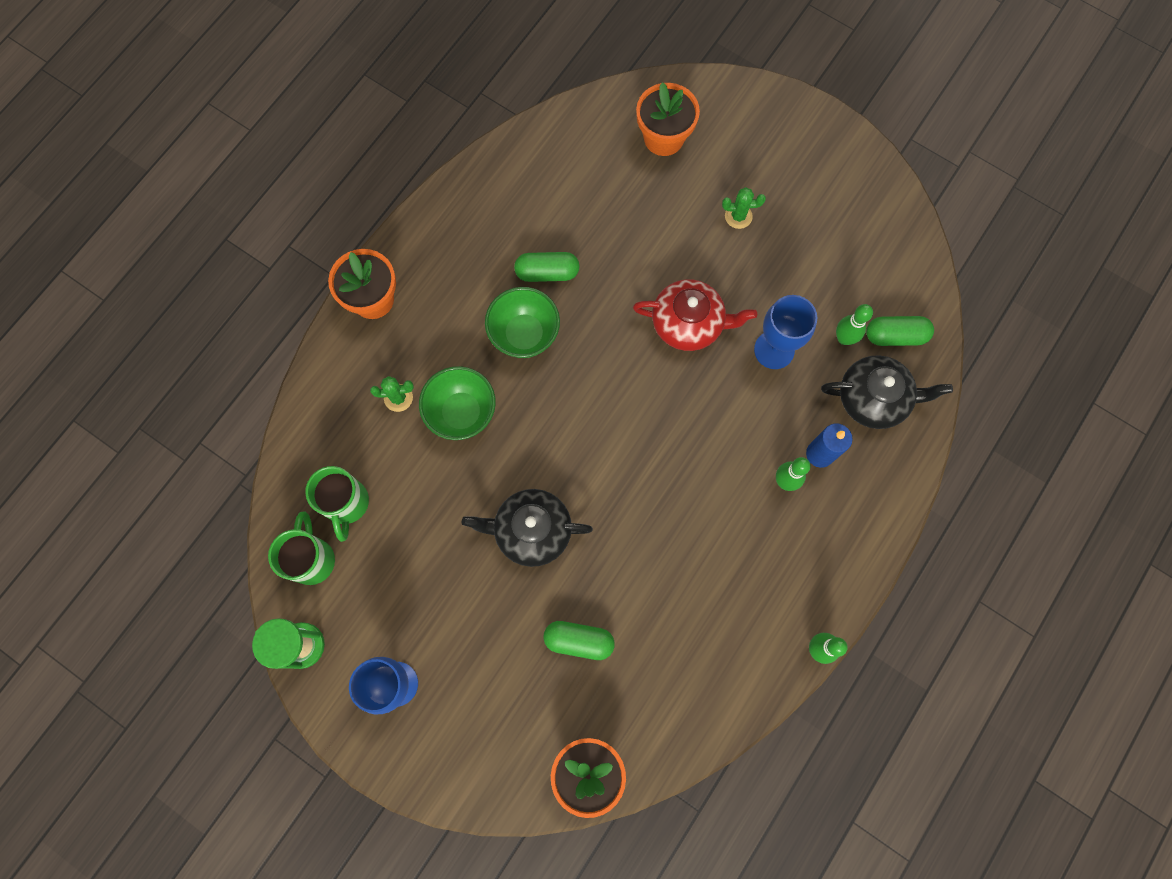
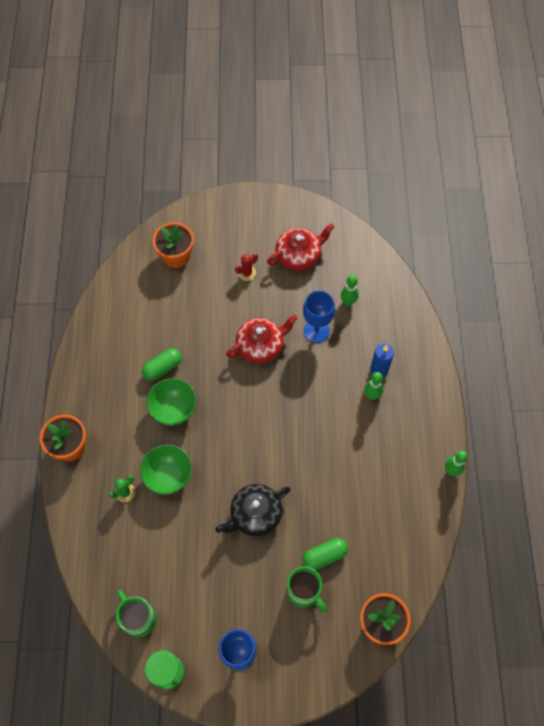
camera: 35 degrees left, 10 degrees down
green mug [305,466,369,542] -> green mug moved to [287,566,328,612]
green cactus [722,187,766,229] -> red cactus [235,253,258,281]
black teapot [821,355,953,429] -> none
green capsule [866,316,934,346] -> none
none -> red teapot [267,223,334,271]

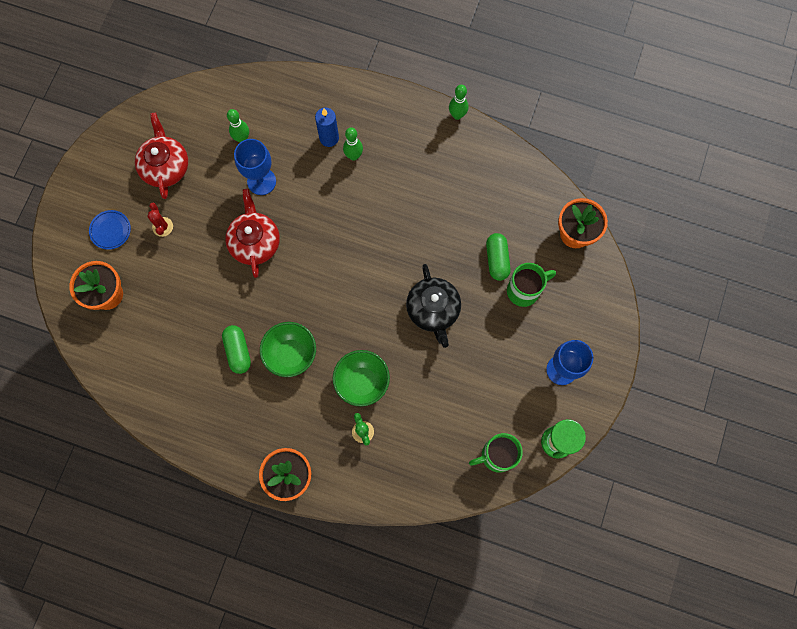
camera: 70 degrees left, 10 degrees up
none -> blue plate [89,210,131,250]

